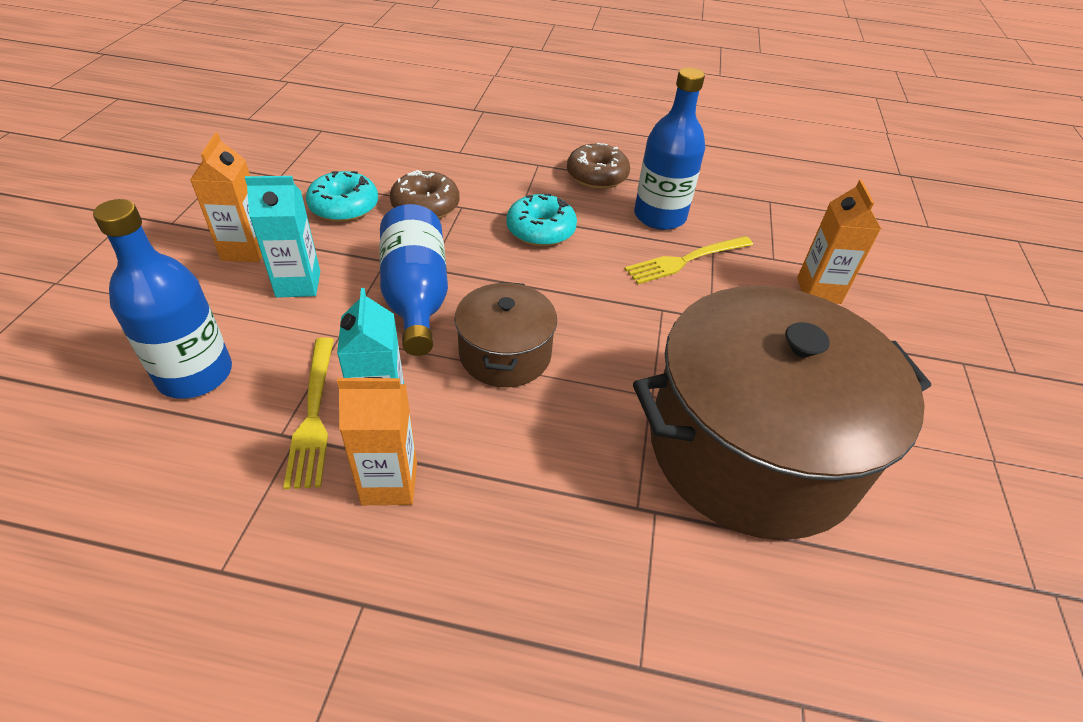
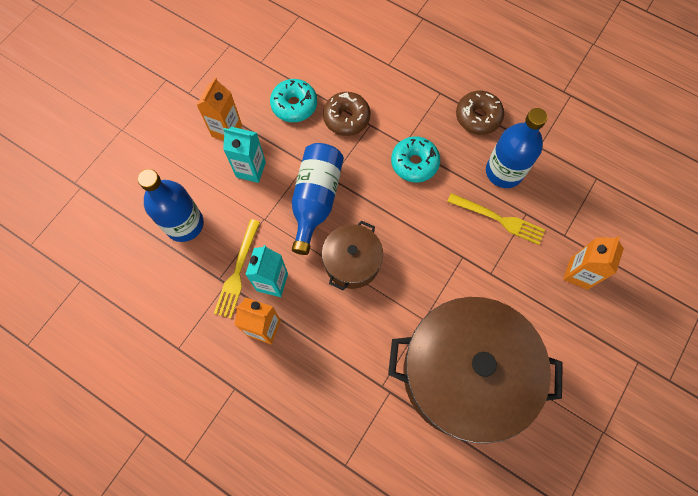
camera: 25 degrees right, 25 degrees up
yellow fork [625,236,753,284] -> yellow fork turned 150 degrees counterclockwise [447,193,545,245]

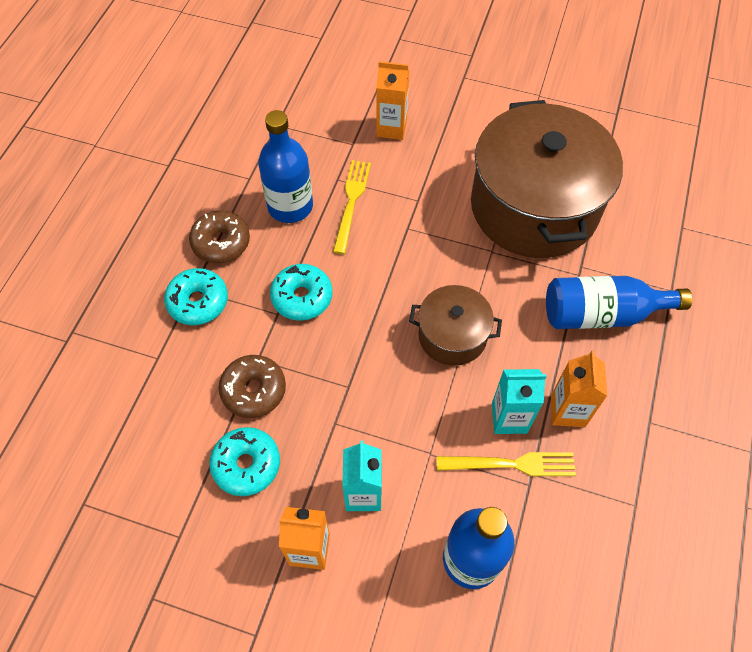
camera: 105 degrees left, 10 degrees down
blue bottle [292,143,344,255] -> blue bottle moved to [546,276,692,329]
none -> turquoise donut [164,268,228,325]

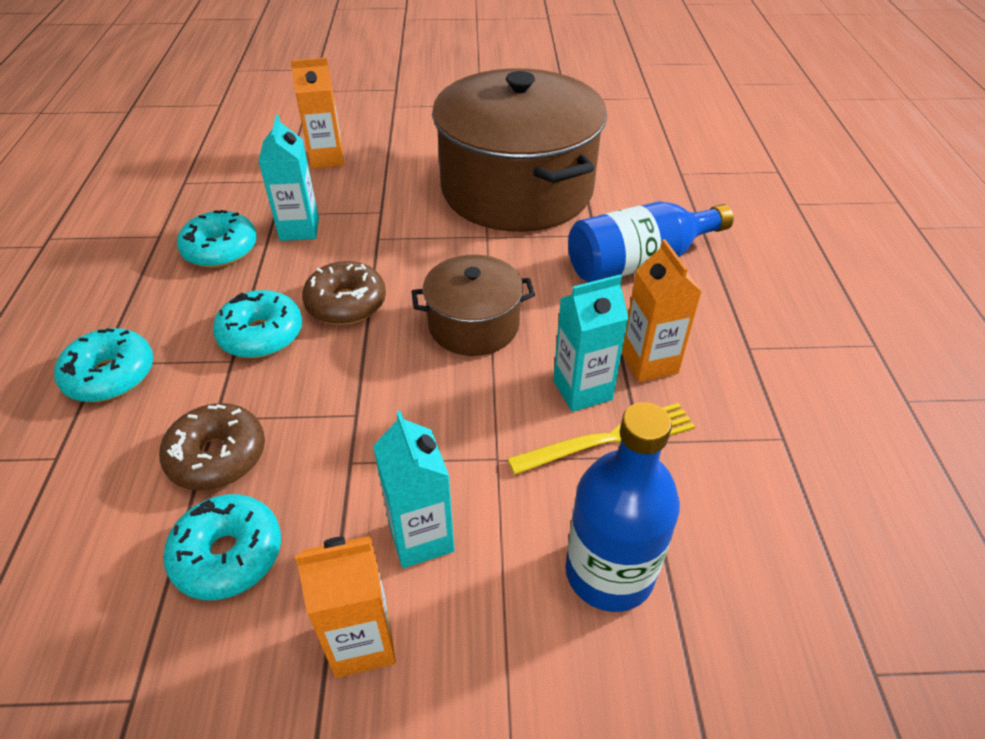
camera: 20 degrees left, 15 degrees down
brown donut [189,210,250,263] -> brown donut moved to [302,261,386,325]
blue bottle [258,110,313,223] -> turquoise donut [177,210,257,268]
yellow fork [333,160,371,254] -> turquoise carton [258,115,319,241]

